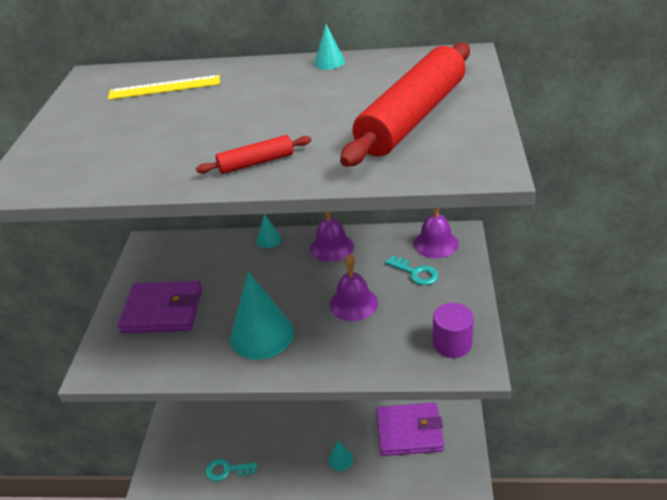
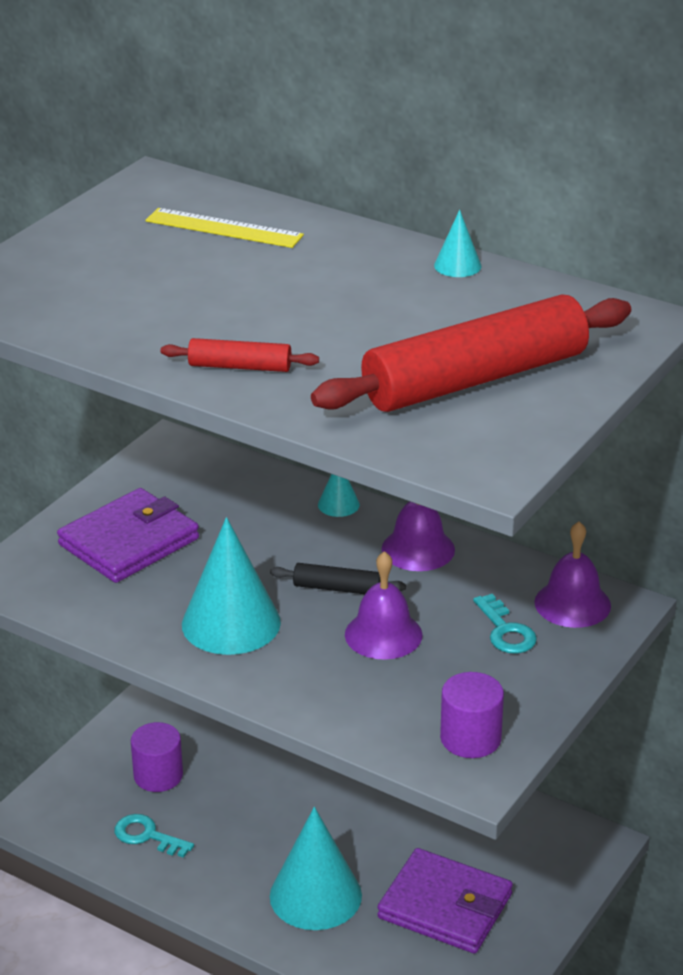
camera: 25 degrees right, 5 degrees down
purple wallet [118,281,202,333] -> purple wallet turned 75 degrees counterclockwise [57,488,199,583]
turquoise cone [329,440,353,471] -> turquoise cone [270,807,362,930], size x2.18
none -> purple cylinder [131,722,183,792]
none -> black rolling pin [270,563,406,594]

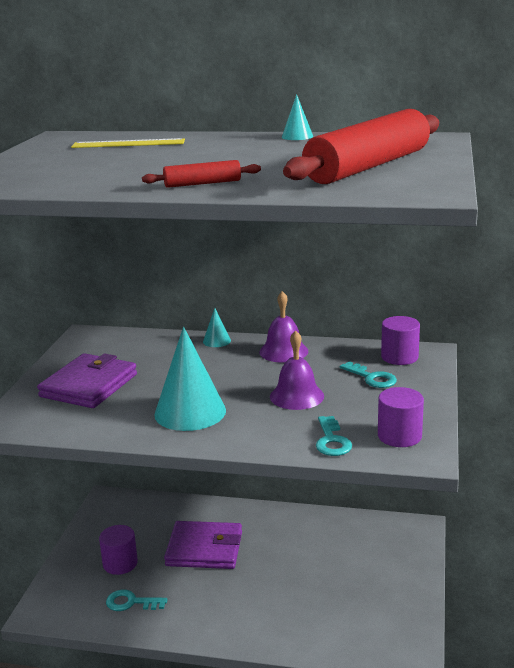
camera: 20 degrees left, 10 degrees down
black rolling pin [270,563,406,594] -> none
turquoise cone [270,807,362,930] -> none
purple wallet [377,848,513,954] -> purple wallet moved to [164,521,242,569]
purple bell [534,521,611,628] -> purple cylinder [381,316,420,365]
none -> turquoise key [316,416,352,456]

